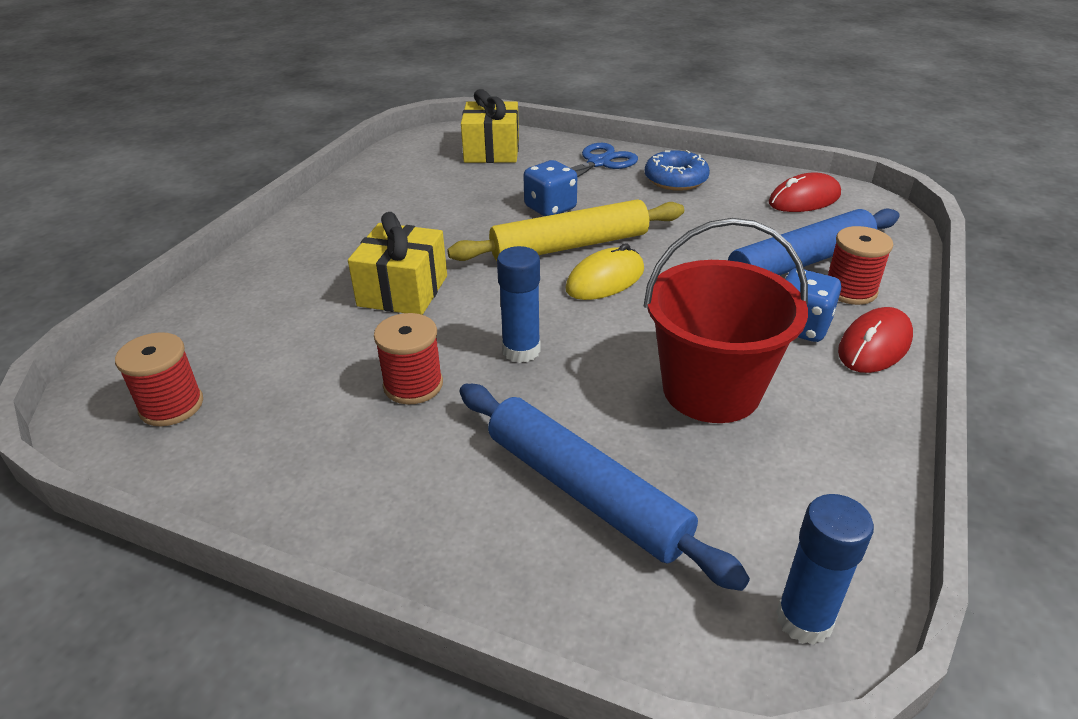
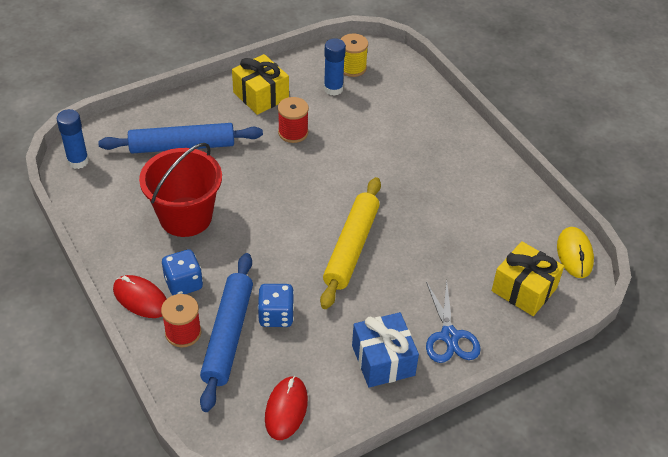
camera: 125 degrees right, 10 degrees up
red spool [115,332,203,426] -> yellow spool [340,34,368,77]
yellow gift [348,212,447,315] -> yellow gift moved to [232,54,289,115]
blue glue stick [497,246,541,363] -> blue glue stick moved to [324,38,346,96]
blue dice [523,160,577,216] -> blue dice moved to [257,284,294,327]
yellow mouse [566,243,644,300] -> yellow mouse moved to [557,227,594,278]
blue donut [645,150,710,191] -> blue gift [352,312,419,388]
red mouse [838,307,913,373] -> red mouse turned 45 degrees counterclockwise [113,275,167,318]

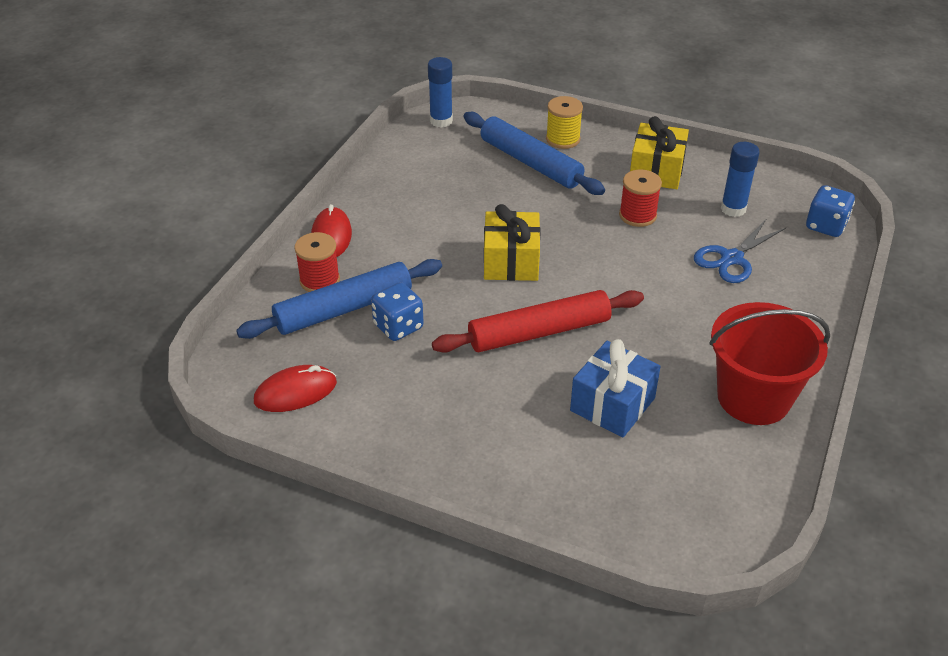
camera: 55 degrees right, 5 degrees down
red bucket [139,143,222,237] -> red bucket moved to [709,302,830,425]
blue dice [162,249,203,295] -> blue dice moved to [806,185,855,237]
yellow rolling pin [320,177,381,309] -> red rolling pin [432,290,644,353]
yellow spool [340,34,368,77] -> yellow spool moved to [546,96,583,149]
blue gift [352,312,419,388] -> blue gift moved to [570,339,661,438]
blue scissors [426,281,481,363] -> blue scissors moved to [694,220,786,283]
yellow gift [492,241,564,316] -> yellow gift moved to [484,204,541,281]
yellow mouse [557,227,594,278] -> none

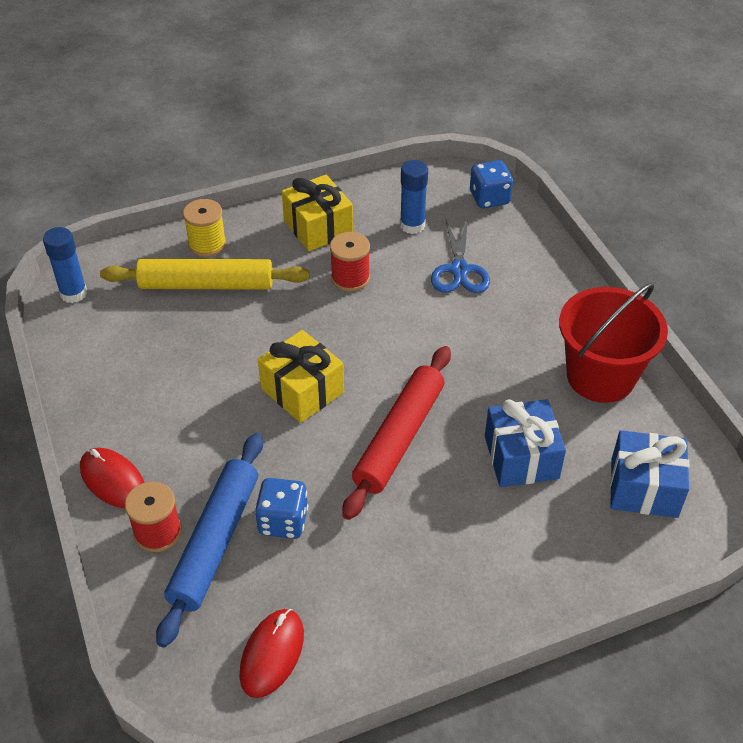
camera: 45 degrees left, 5 degrees up
blue rolling pin [464,112,605,195] -> yellow rolling pin [100,259,309,290]
none -> blue gift [610,430,689,518]

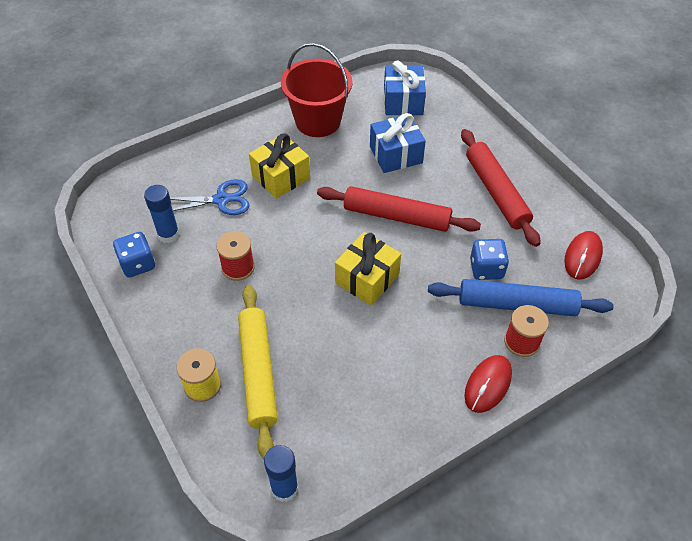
camera: 100 degrees left, 5 degrees up
red mouse [239,609,304,698] -> red mouse turned 75 degrees counterclockwise [564,231,603,280]
yellow gift [282,175,353,251] -> yellow gift moved to [249,134,310,199]
blue dice [470,160,513,208] -> blue dice moved to [113,232,155,278]
none -> red rolling pin [461,129,540,247]

